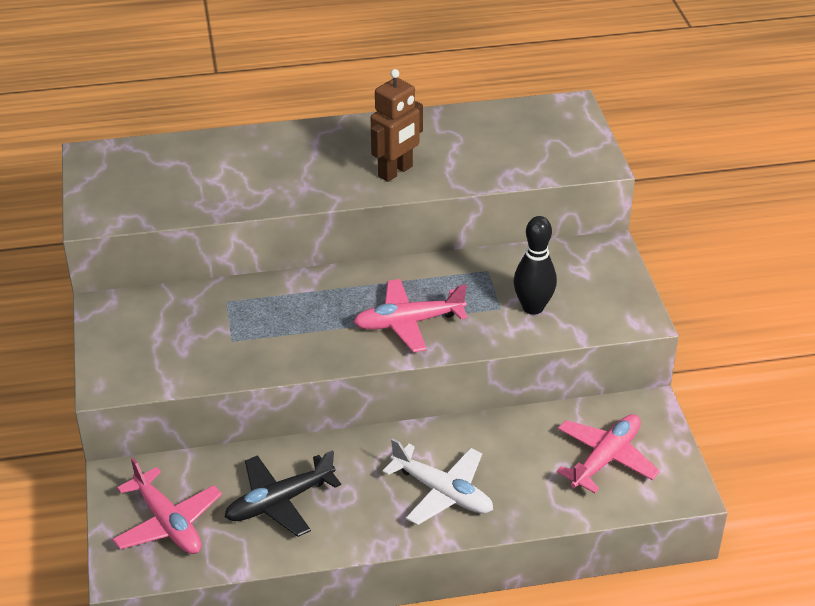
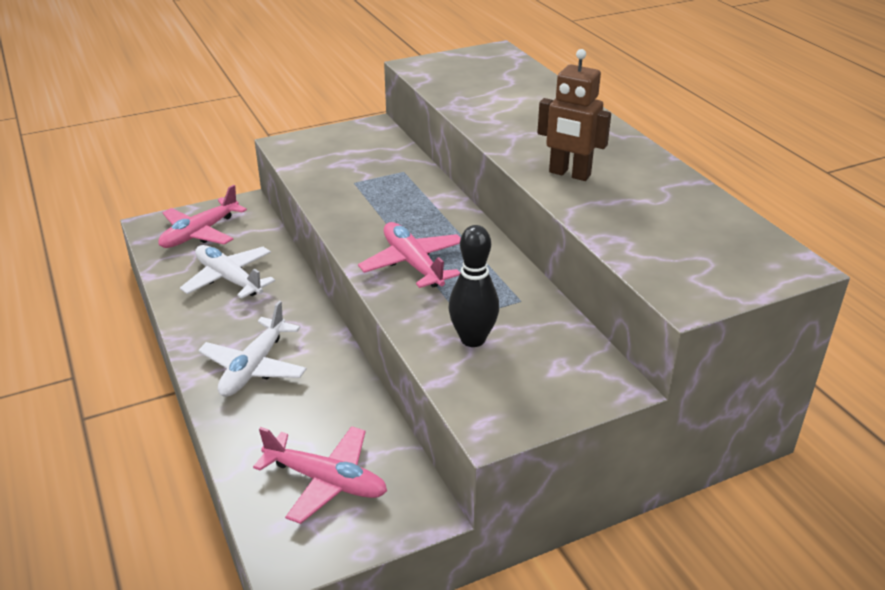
camera: 75 degrees right, 5 degrees down
black plane [225,450,341,537] -> white plane [180,245,275,299]

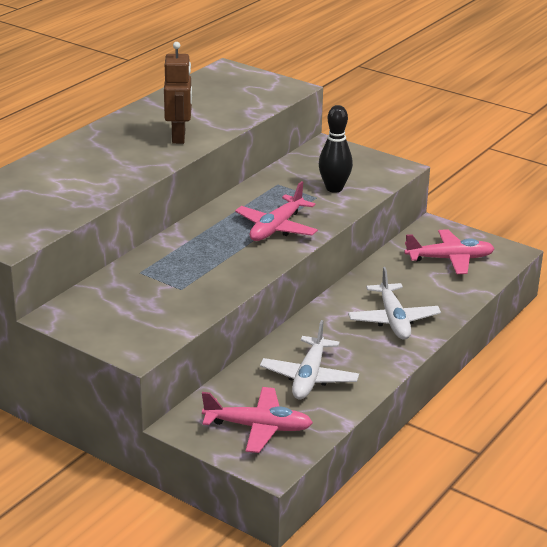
camera: 120 degrees left, 5 degrees down
white plane [198,301,307,397] -> white plane turned 90 degrees clockwise [348,267,441,340]
pink plane [253,426,387,524] -> pink plane turned 90 degrees clockwise [404,229,495,274]

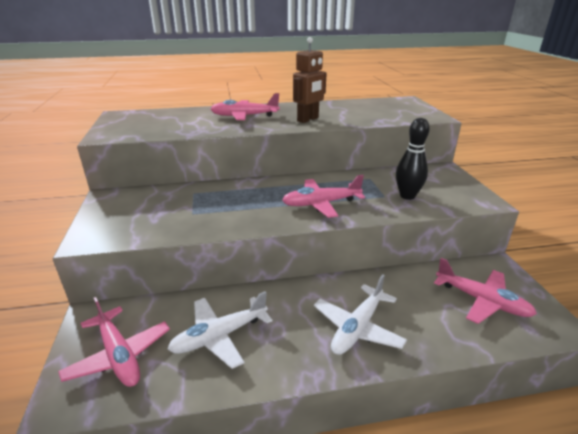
camera: 45 degrees right, 0 degrees up
none -> pink plane [211,93,280,120]

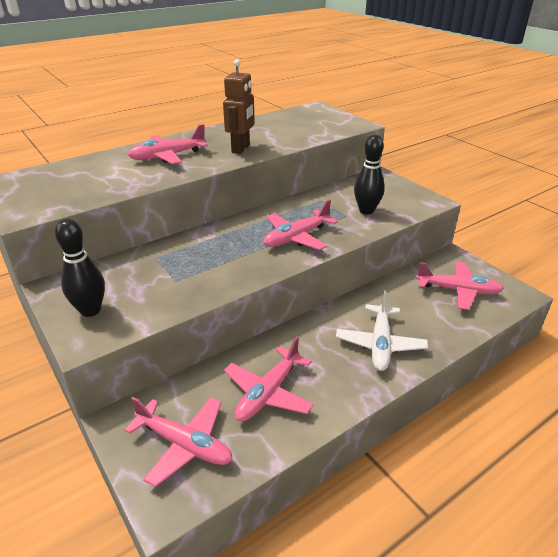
camera: 25 degrees left, 5 degrees up
white plane [167,291,273,369] -> pink plane [224,337,314,421]
none -> black bowling pin [55,218,105,317]

